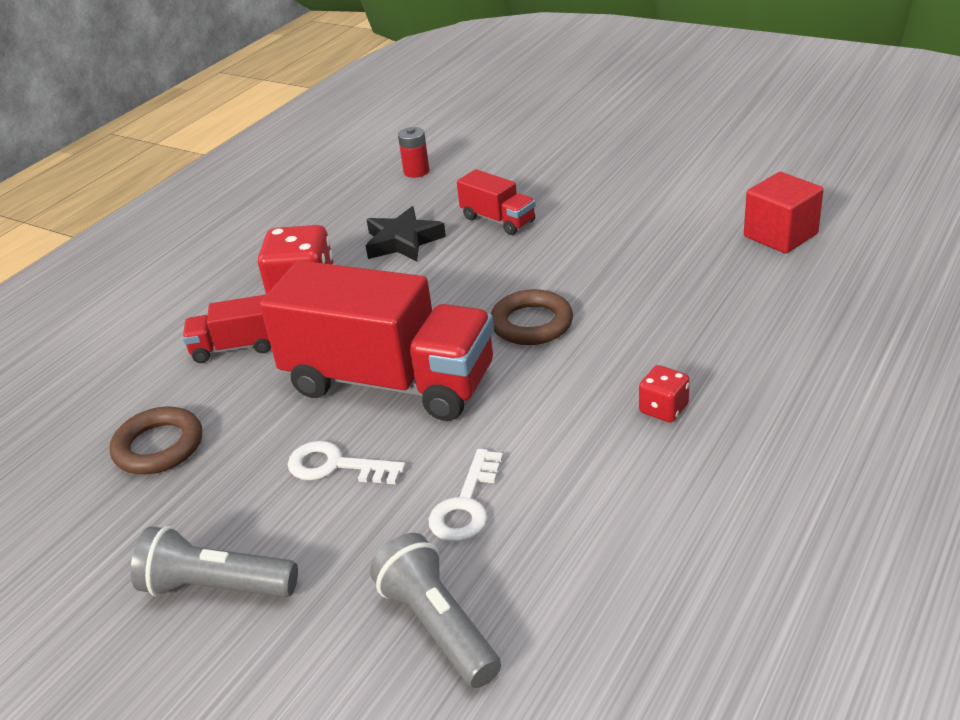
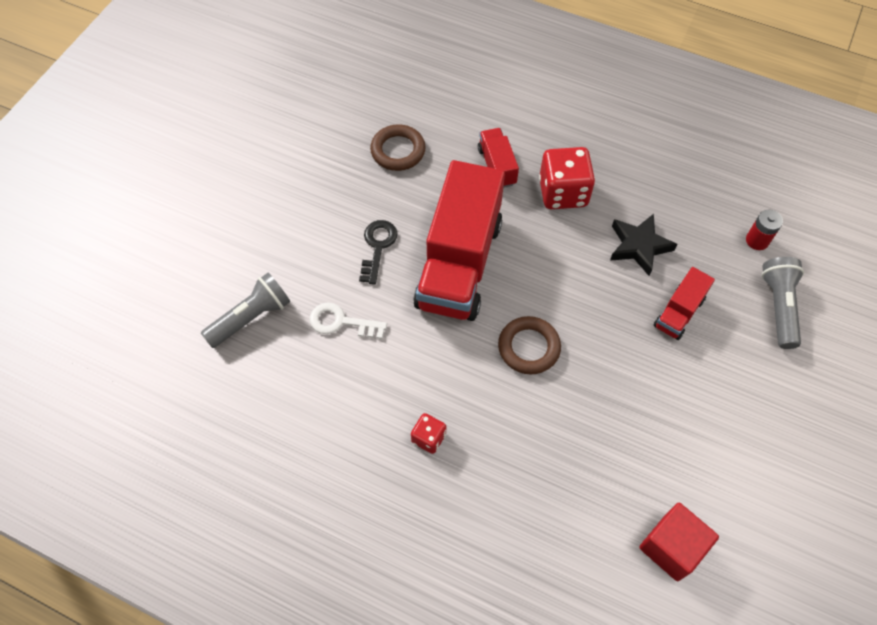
camera: 80 degrees right, 25 degrees up
grey flashlight [131,526,298,598] -> grey flashlight moved to [762,257,804,349]
white key [288,441,406,485] -> black key [359,220,398,285]

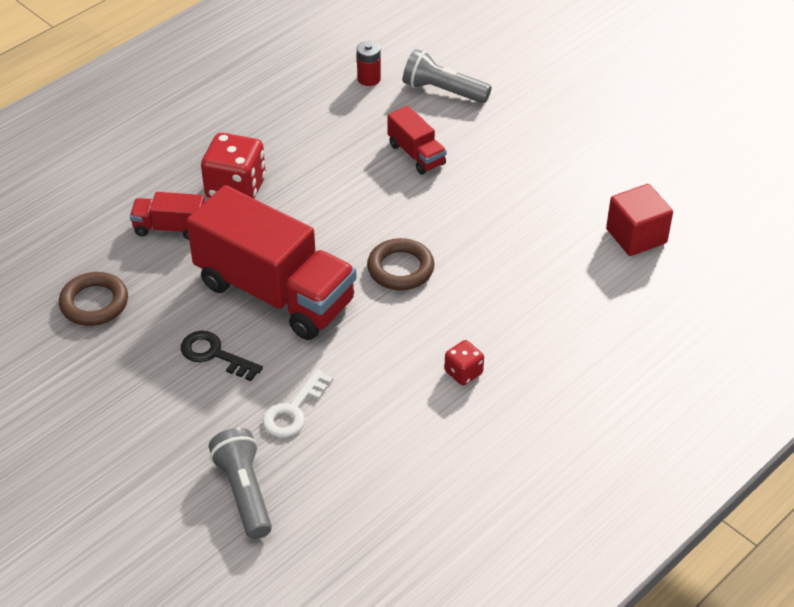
camera: 70 degrees left, 15 degrees down
black star [610,214,677,276] -> none

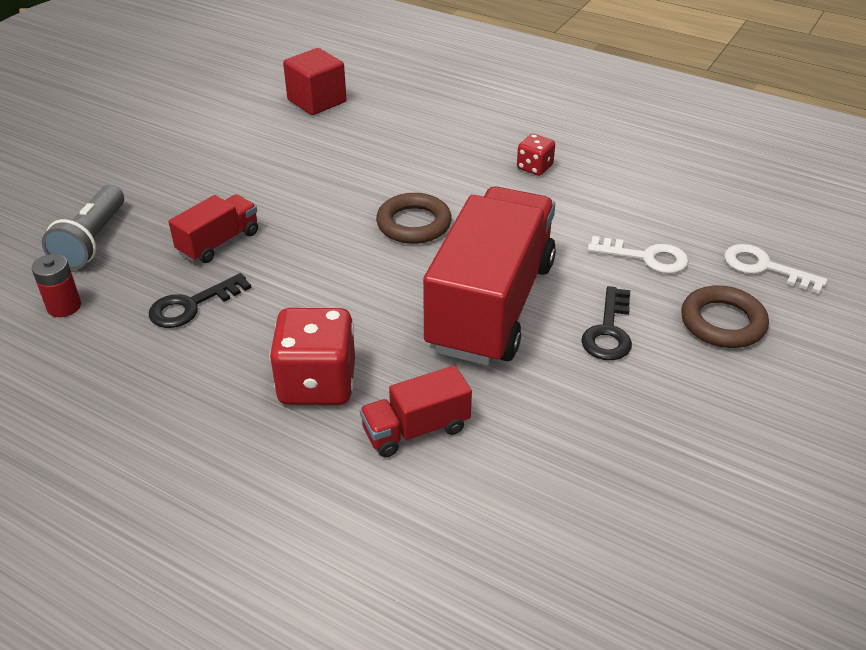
camera: 105 degrees left, 5 degrees down
brown ring [59,272,128,326] -> brown ring moved to [681,285,769,348]
red truck [130,192,205,240] -> red truck turned 75 degrees clockwise [360,365,472,457]
grey flashlight [209,428,272,539] -> white key [724,244,828,294]
none -> black key [149,273,251,328]

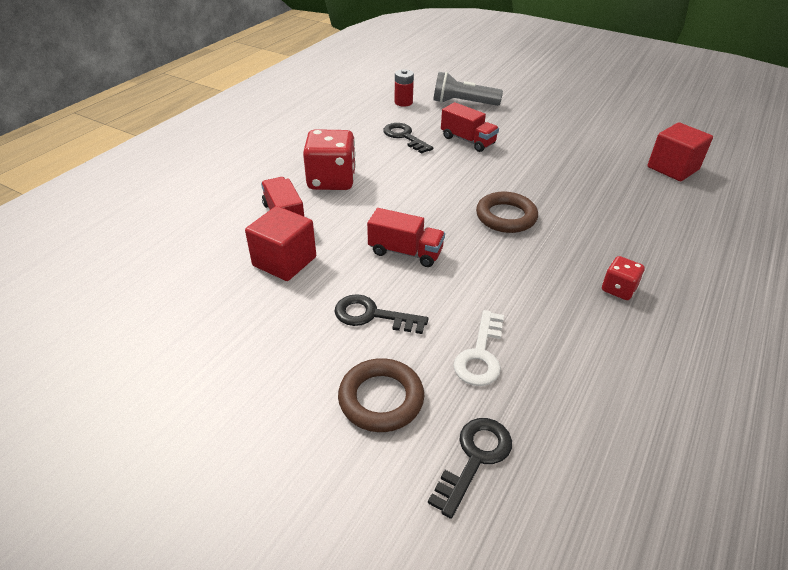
camera: 90 degrees right, 0 degrees up
red truck [423,186,556,366] -> red truck [367,208,445,267], size x0.46
white key [724,244,828,294] -> black key [428,418,512,519]
none -> red cube [245,206,316,281]

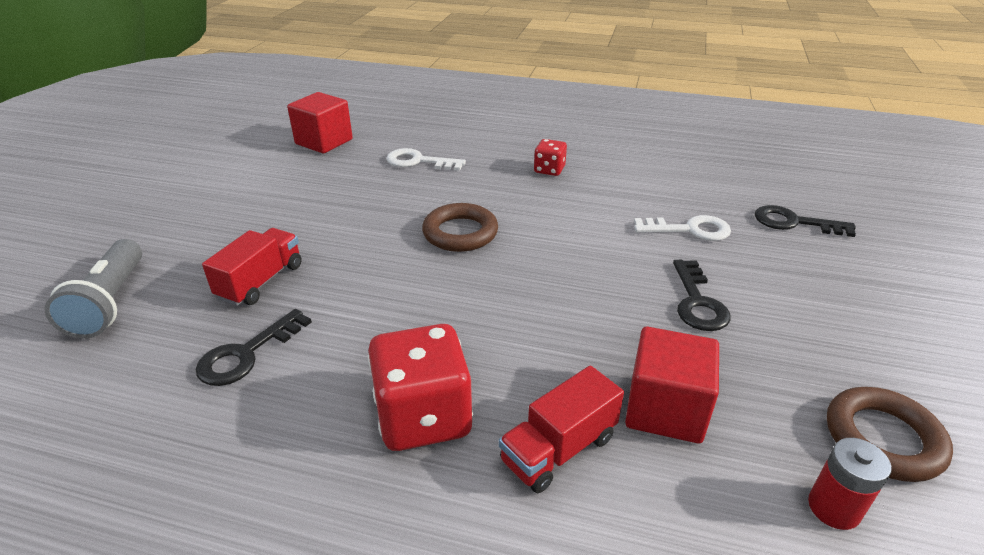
camera: 105 degrees left, 5 degrees down
brown ring [338,358,424,432] -> brown ring moved to [827,387,953,482]
red truck [367,208,445,267] -> none
red battery [394,69,414,107] -> red battery moved to [808,438,892,530]
none -> white key [386,148,466,171]

